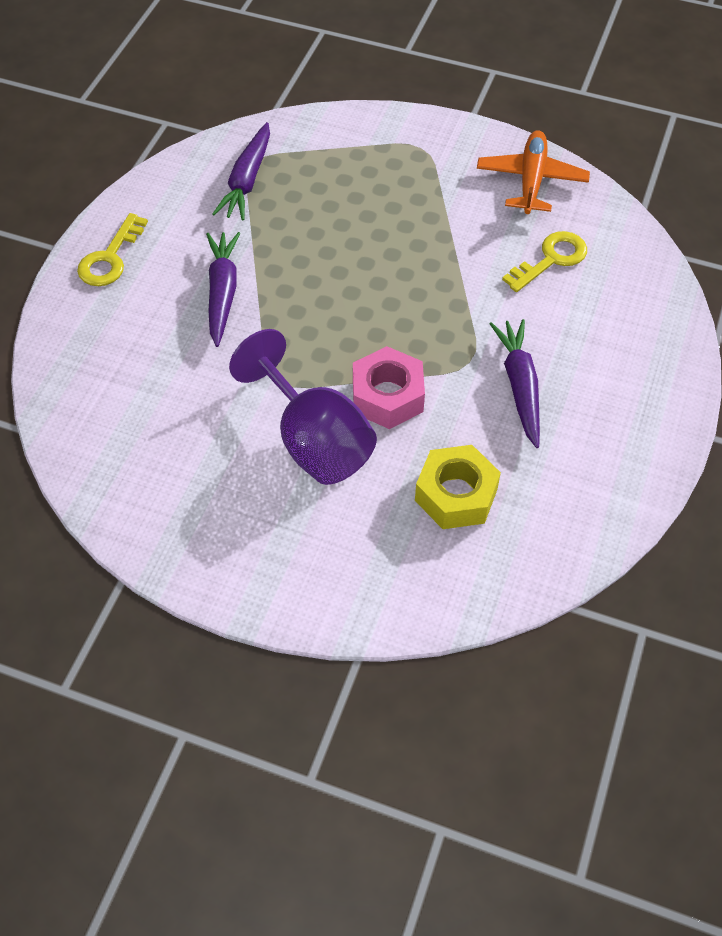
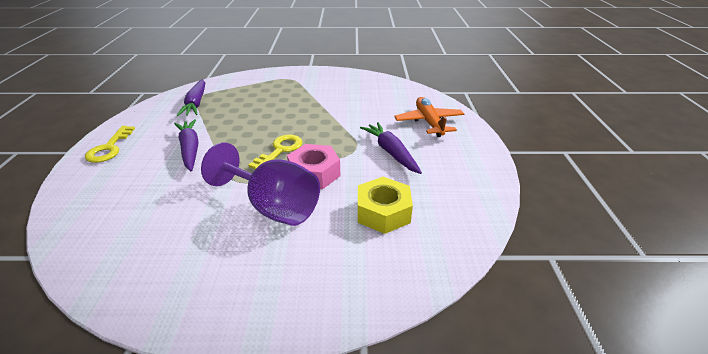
camera: 20 degrees left, 20 degrees down
orange plane [477,130,590,214] -> orange plane moved to [394,97,464,137]
yellow key [502,231,587,292] -> yellow key moved to [248,135,303,169]

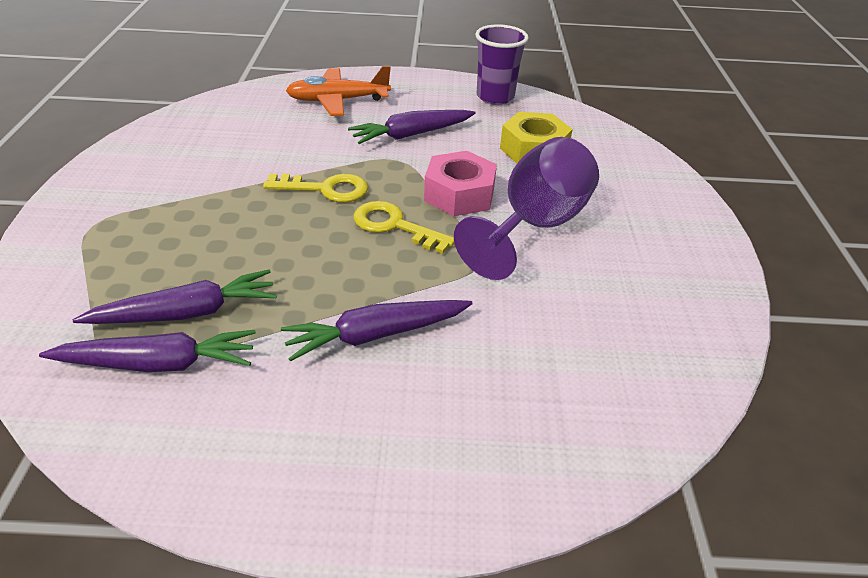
camera: 90 degrees left, 5 degrees up
yellow key [85,126,135,163] -> yellow key moved to [263,174,368,202]
none -> purple carrot [72,270,277,324]
none -> purple cup [475,24,529,105]

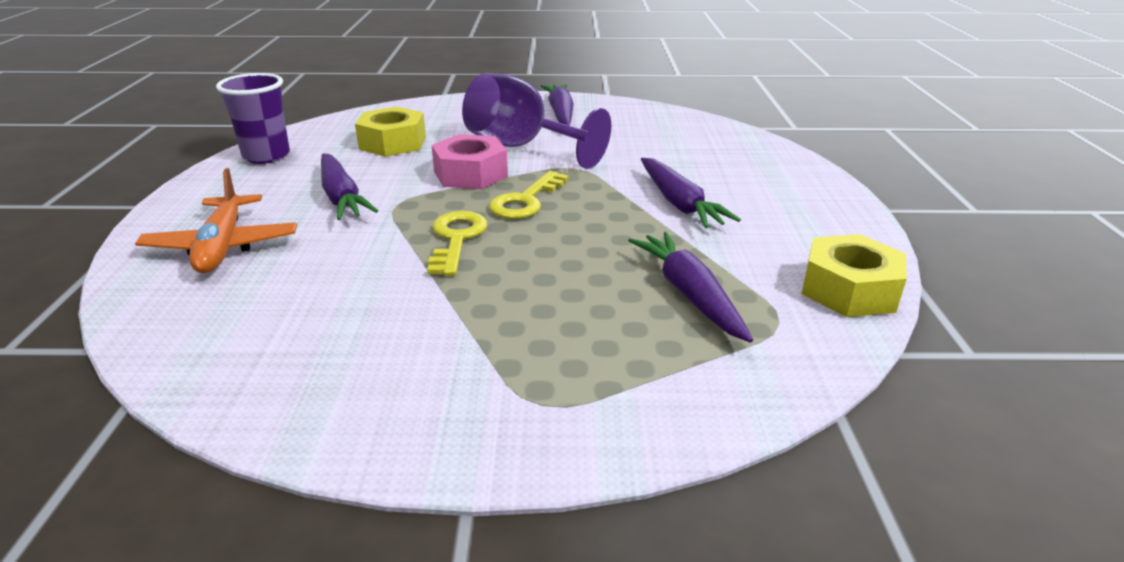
camera: 90 degrees left, 10 degrees down
purple carrot [39,330,256,372] -> purple carrot moved to [541,84,574,126]
none -> yellow nut [802,234,907,317]

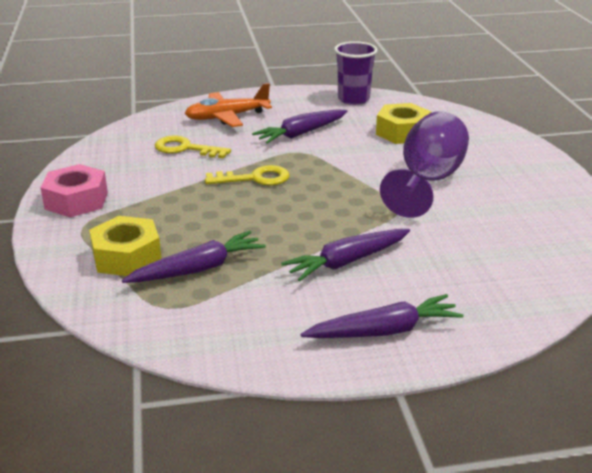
camera: 80 degrees right, 0 degrees up
pink nut [432,134,508,189] -> pink nut moved to [40,164,108,217]
yellow key [489,171,568,219] -> yellow key moved to [155,135,231,159]
purple carrot [541,84,574,126] -> purple carrot moved to [301,294,463,338]
yellow nut [802,234,907,317] -> yellow nut moved to [89,216,162,276]

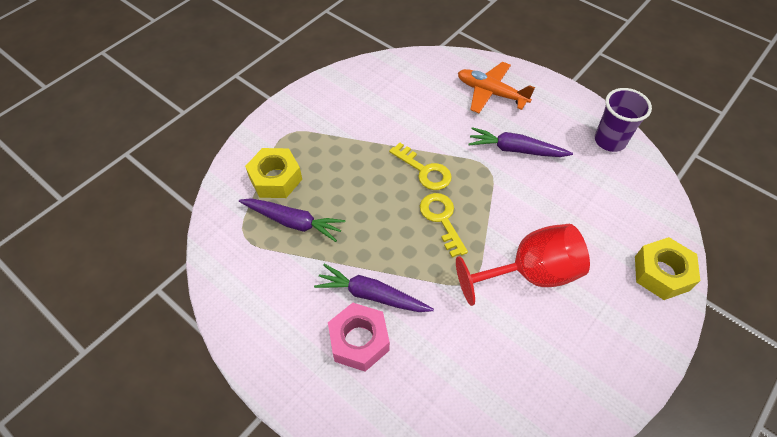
camera: 50 degrees right, 25 degrees up
pink nut [40,164,108,217] -> pink nut moved to [328,303,390,372]
yellow key [155,135,231,159] -> yellow key moved to [420,193,468,257]
purple carrot [301,294,463,338] -> none
yellow nut [376,103,431,144] -> yellow nut moved to [635,237,700,300]
purple goblet [380,111,469,218] -> red goblet [456,224,590,306]

